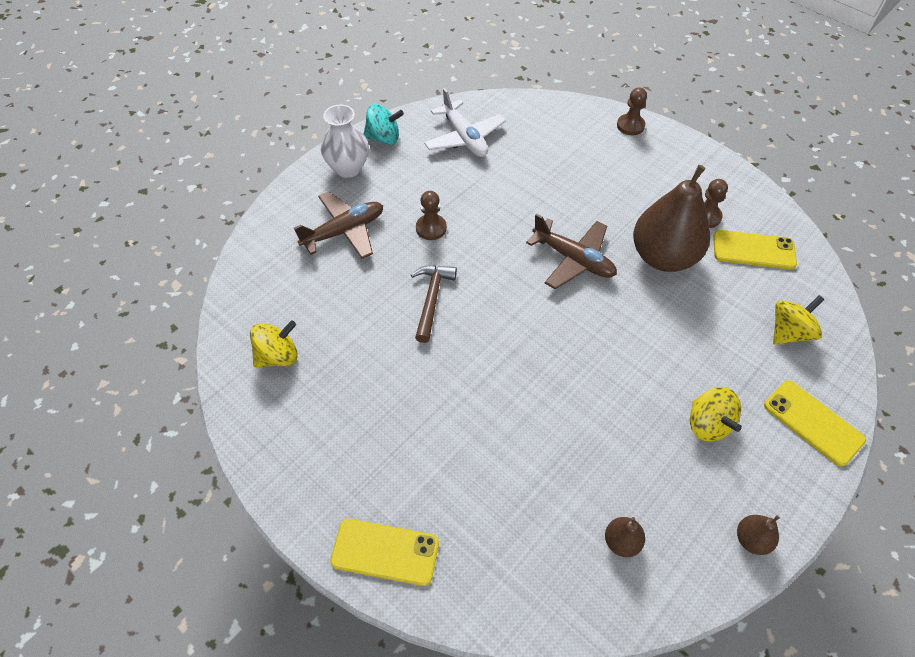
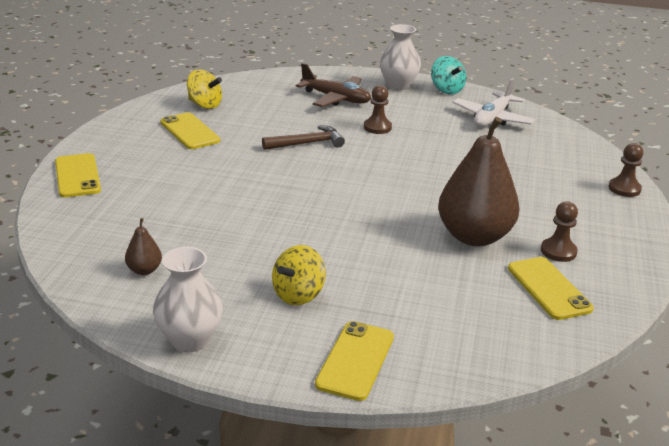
camera: 60 degrees right, 25 degrees down
brown plane [526,214,617,289] -> none
brown pear [737,515,780,555] -> white vase [153,247,223,352]
yellow spinning top [773,295,824,345] -> none
none -> yellow phone [160,112,220,149]

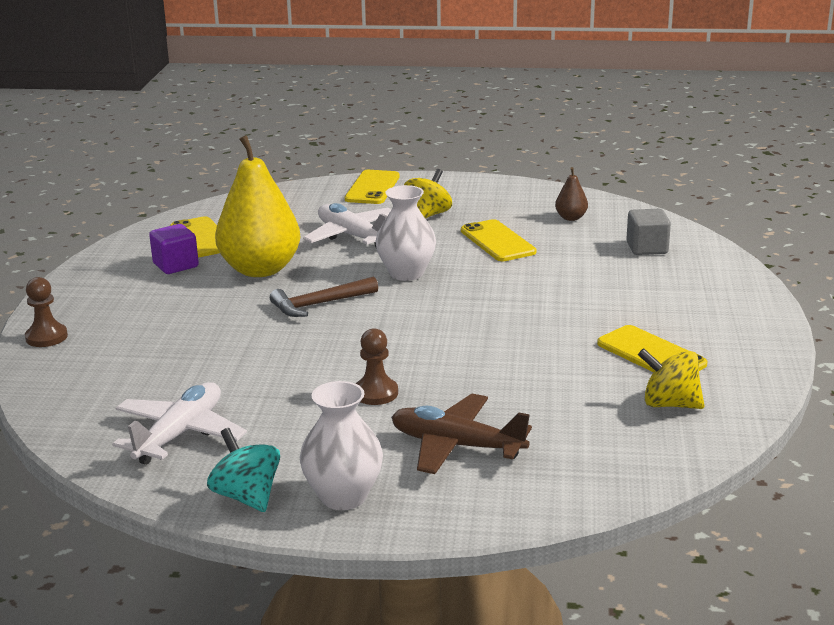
camera: 175 degrees right, 5 degrees down
yellow phone [55,153,101,197] -> yellow phone moved to [461,219,536,261]
white vase [153,247,223,352] -> white vase moved to [376,185,436,281]
brown hammer [262,125,345,150] -> brown hammer moved to [270,276,378,317]
brown pear [438,117,520,246] -> yellow pear [215,135,300,277]
brown pawn [541,201,578,262] -> purple cube [149,224,199,274]
none -> white plane [303,203,391,247]
none -> grey cube [626,209,671,255]

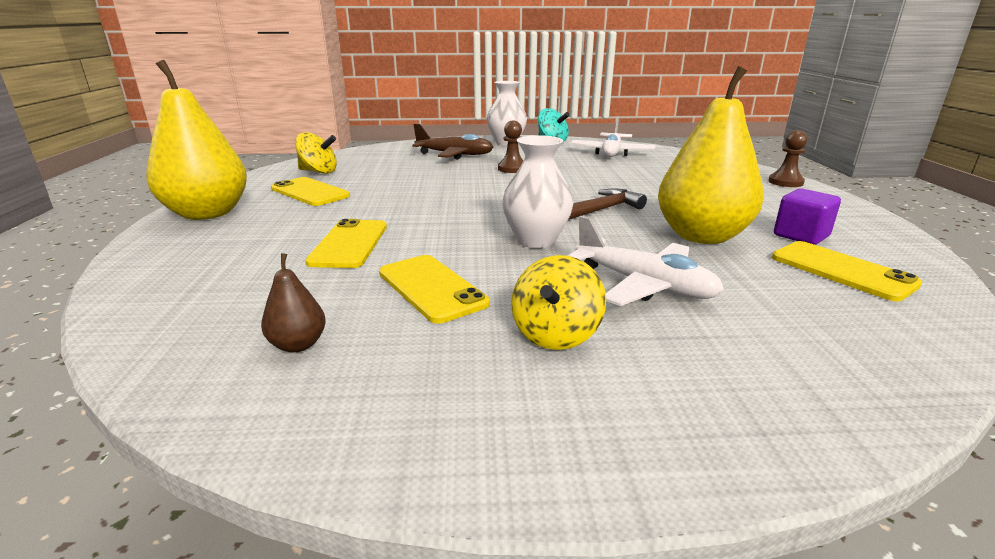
camera: 170 degrees right, 0 degrees up
yellow phone [345,170,400,204] -> yellow phone moved to [305,219,387,268]
grey cube [626,209,671,255] -> none
none -> yellow pear [146,60,247,220]

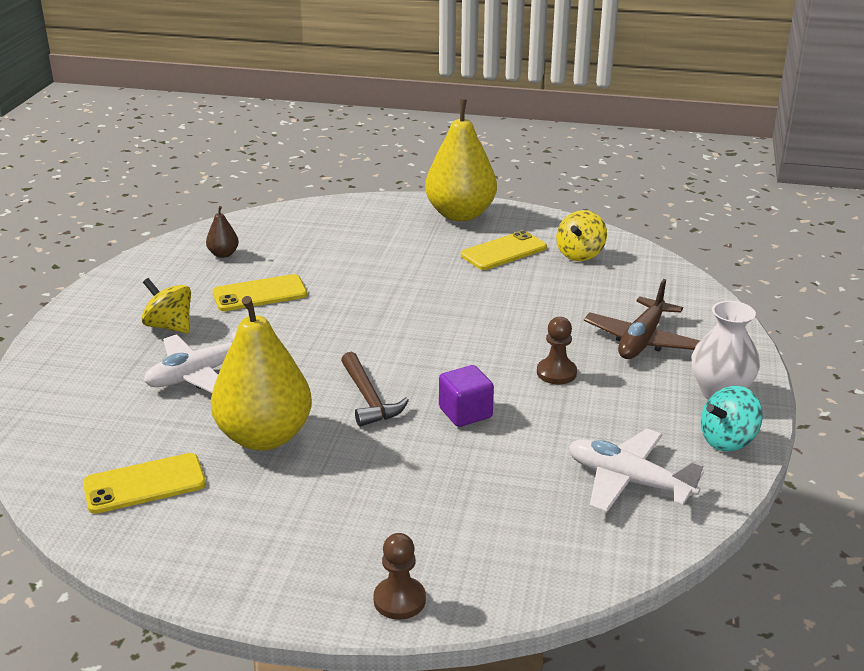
camera: 105 degrees right, 5 degrees up
yellow phone [305,219,387,268] -> none
white vase [502,135,573,248] -> none
purple cube [774,188,841,245] -> purple cube moved to [439,365,494,427]

